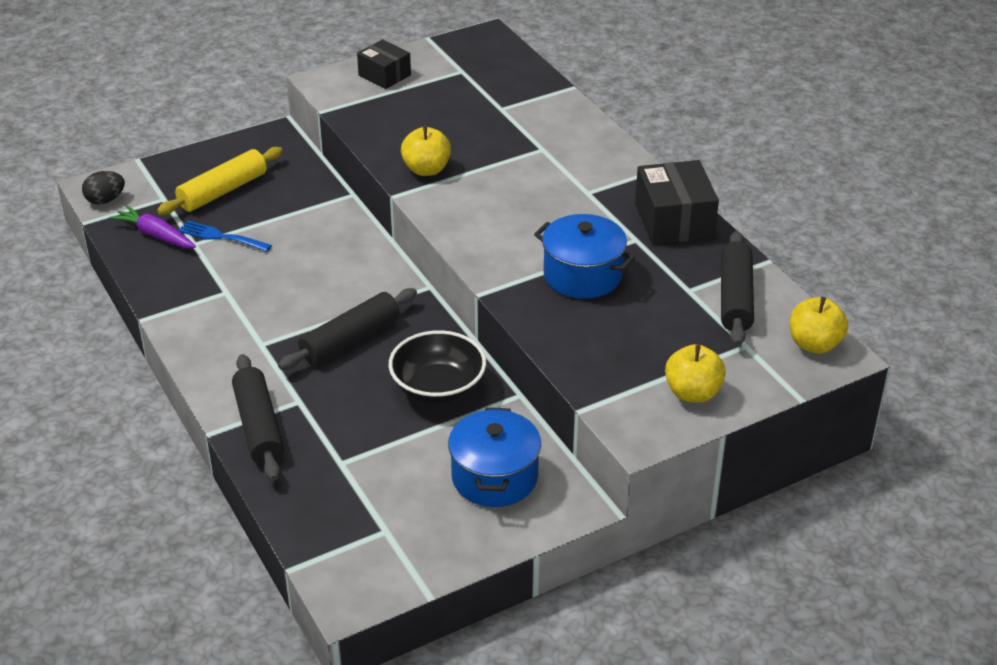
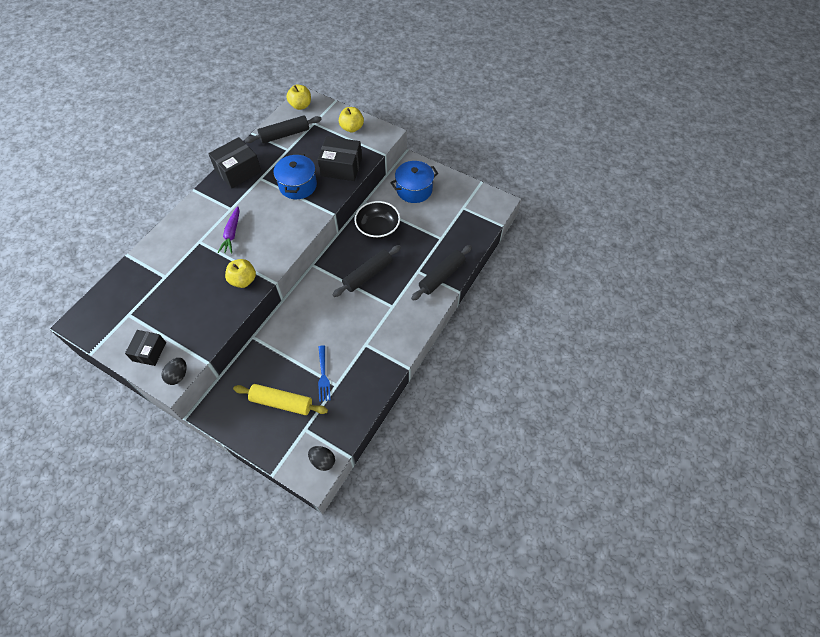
camera: 120 degrees left, 20 degrees up
purple carrot [110,205,196,248] -> purple carrot moved to [218,206,240,254]
black rolling pin [278,288,417,370] -> black rolling pin turned 60 degrees counterclockwise [332,245,401,297]
none -> black egg [162,358,187,385]
none -> black box [318,136,362,181]

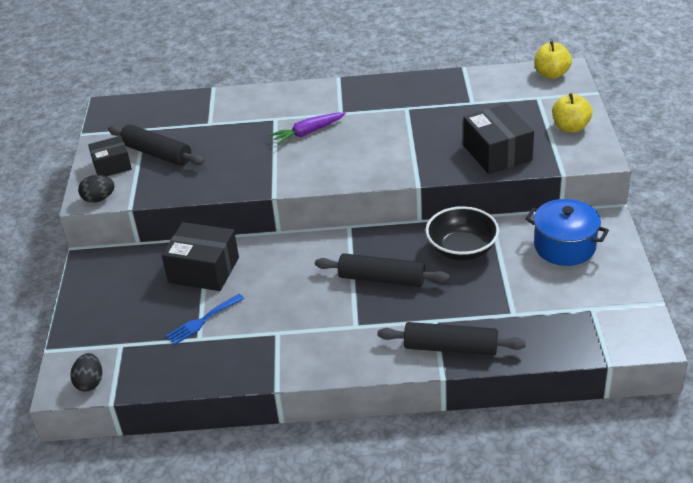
camera: 60 degrees right, 20 degrees down
black box [208,137,262,188] -> black box moved to [162,222,239,291]
yellow apple [225,259,256,288] -> none
yellow rolling pin [233,384,328,415] -> none
black rolling pin [244,115,322,144] -> black rolling pin moved to [108,124,205,166]
blue pot [273,154,317,199] -> none

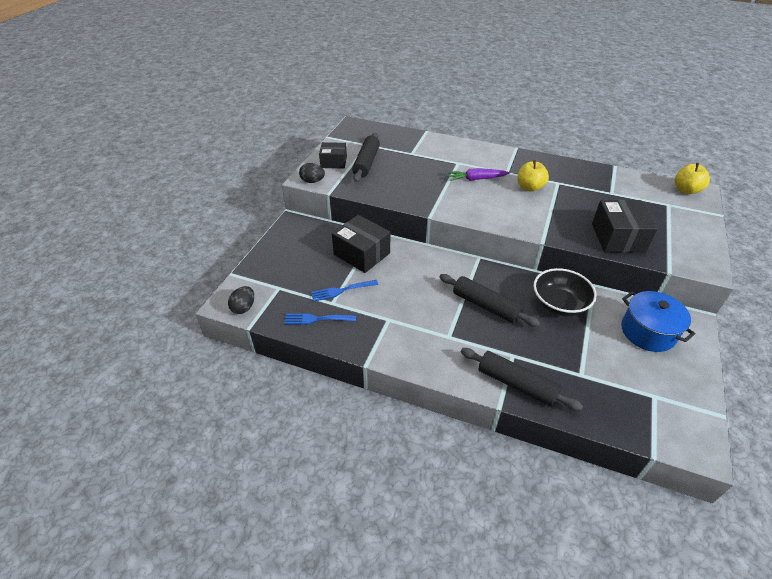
camera: 20 degrees right, 5 degrees up
black rolling pin [108,124,205,166] -> black rolling pin turned 45 degrees clockwise [352,133,380,182]
yellow apple [552,93,592,133] -> yellow apple moved to [517,160,549,192]
none -> blue fork [284,314,356,324]

